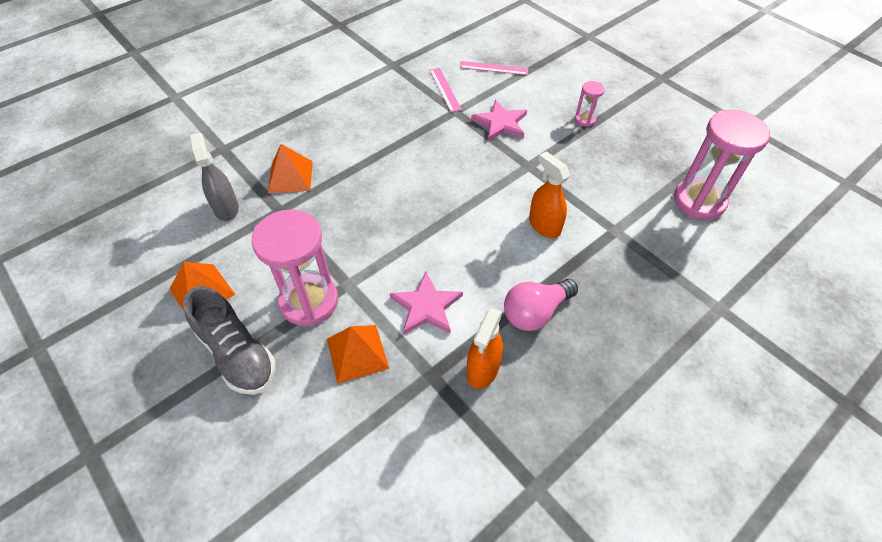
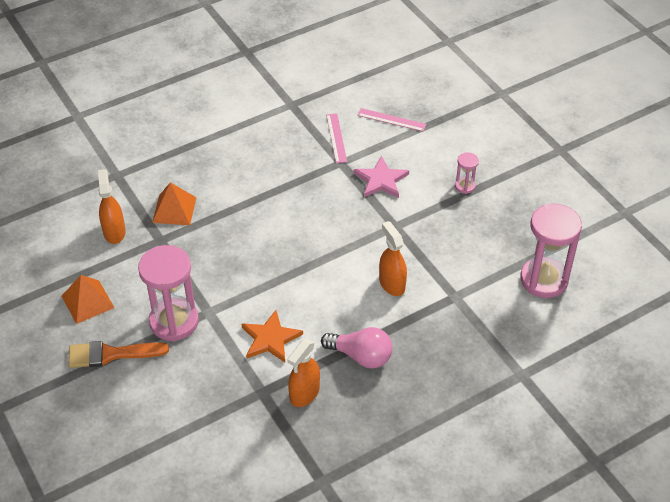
camera: 10 degrees right, 5 degrees down
grey shoe [183,286,275,395] -> orange brush [69,341,169,368]
grey spray bottle [191,132,239,221] -> orange spray bottle [98,169,126,244]
orange pyramid [327,325,389,384] -> none
pink star [390,272,463,335] -> orange star [241,310,303,363]
pink light bulb [504,279,578,331] -> pink light bulb turned 135 degrees counterclockwise [321,327,392,369]

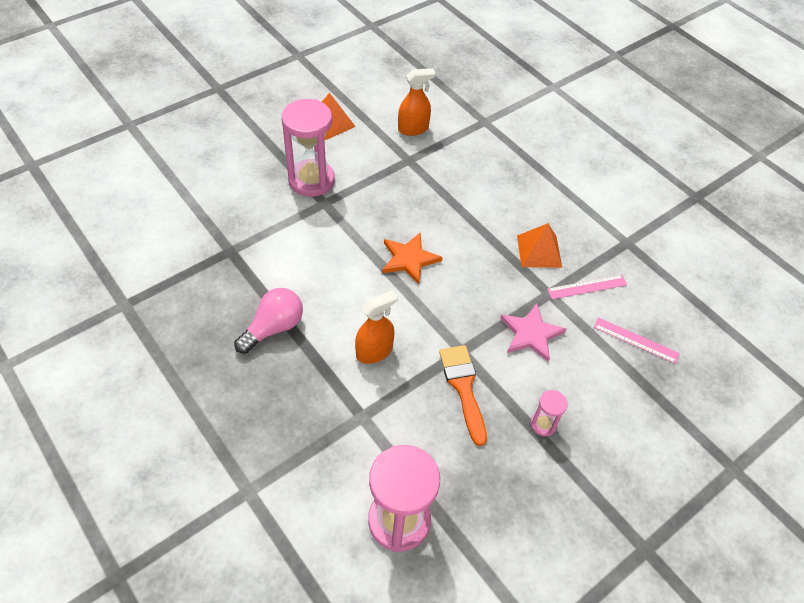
camera: 80 degrees right, 5 degrees up
orange brush [69,341,169,368] -> orange brush moved to [439,345,487,446]
orange pyramid [152,182,196,225] -> orange pyramid moved to [517,223,562,268]
orange star [241,310,303,363] -> orange star moved to [382,233,443,284]
orange spray bottle [287,339,320,407] -> none
pink light bulb [321,327,392,369] -> pink light bulb turned 150 degrees counterclockwise [234,288,303,354]
pink ruler [357,108,426,131] -> pink ruler turned 75 degrees counterclockwise [594,317,680,364]

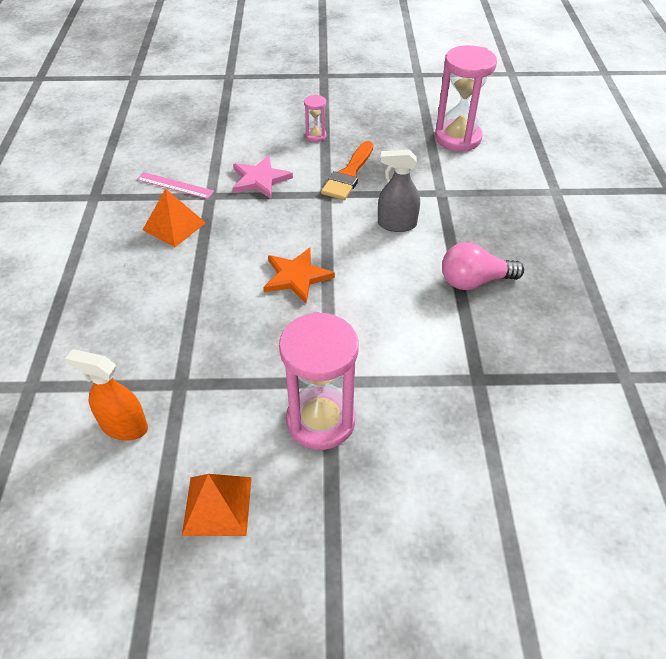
camera: 140 degrees left, 5 degrees down
orange spray bottle [355,290,398,364] -> grey spray bottle [378,150,420,232]
pink ruler [594,317,680,364] -> none

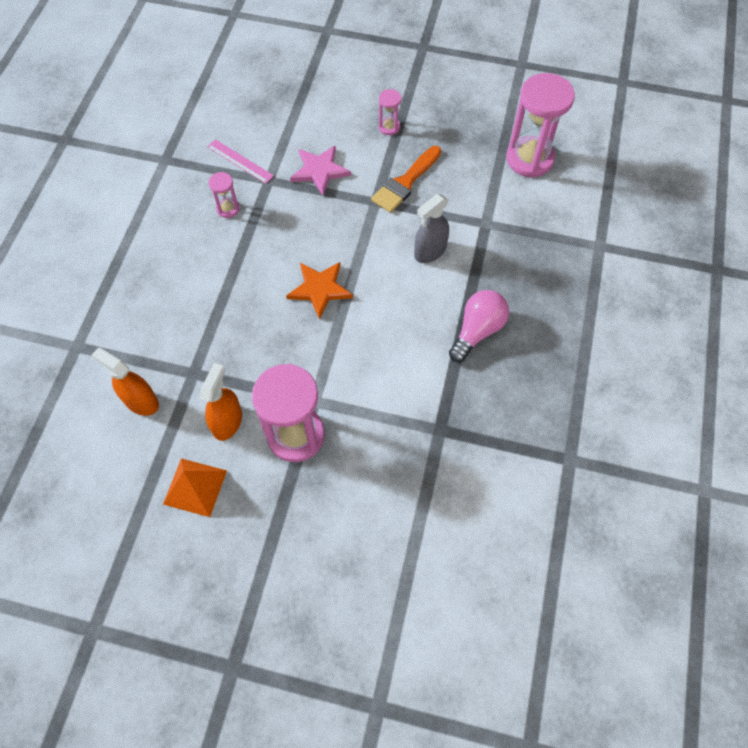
camera: 15 degrees right, 15 degrees up
orange pyramid [143,188,206,247] -> pink hourglass [208,172,240,218]
grey spray bottle [378,150,420,232] -> grey spray bottle turned 60 degrees counterclockwise [414,194,449,263]
pink light bulb [442,242,524,290] -> pink light bulb turned 120 degrees clockwise [449,290,509,362]
none -> orange spray bottle [200,363,242,441]

